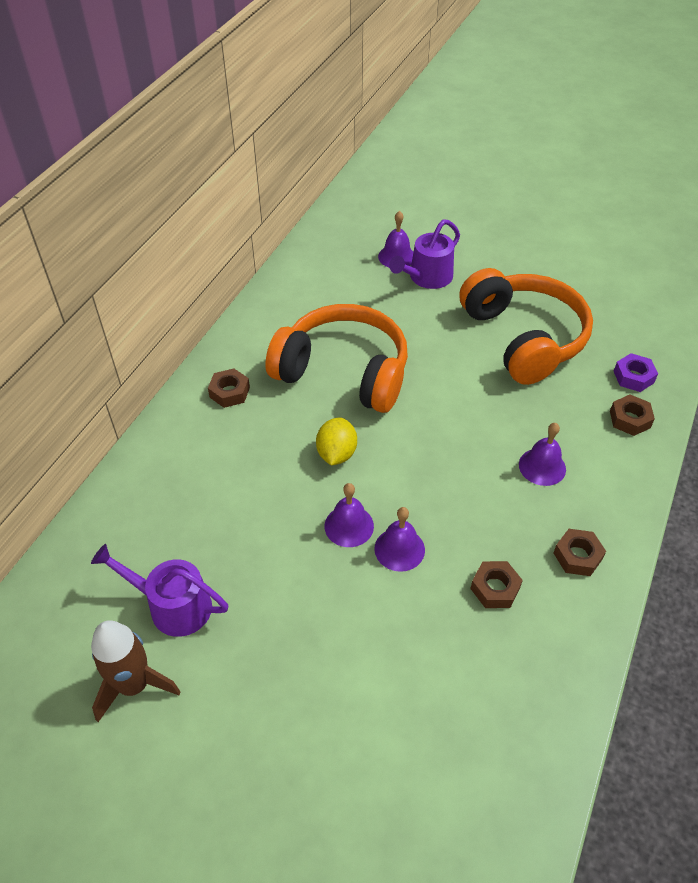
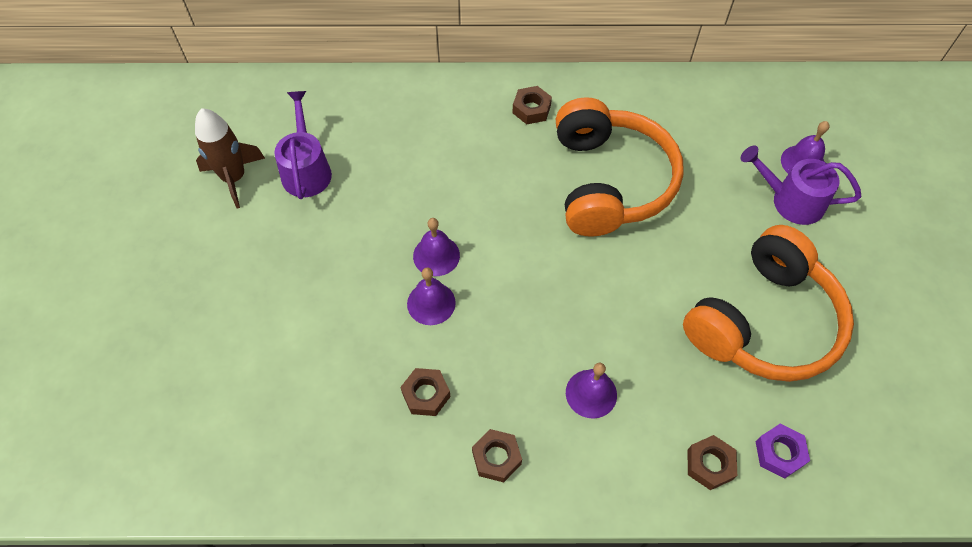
camera: 65 degrees right, 10 degrees up
yellow lemon [316,418,357,465] -> none

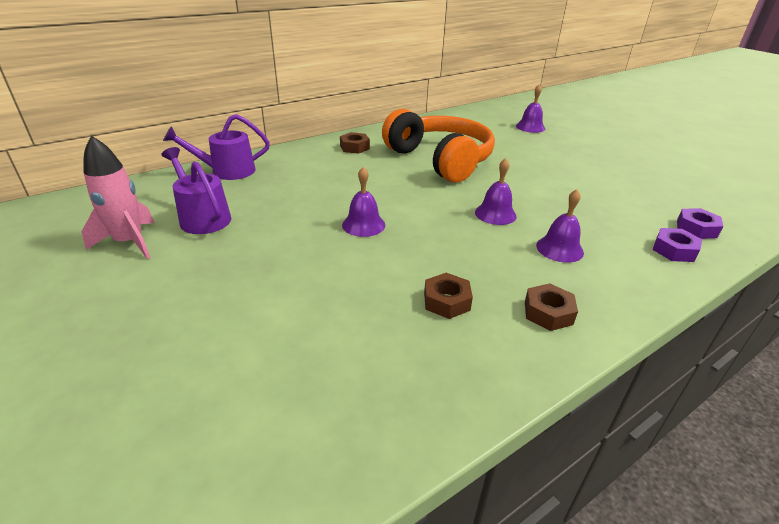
camera: 35 degrees left, 25 degrees down
brown rocket [195,108,265,209] -> pink rocket [82,136,155,259]
purple bell [407,267,456,325] -> purple bell moved to [475,158,517,225]
orange headphones [683,225,854,382] -> none
brown nut [688,435,737,490] -> purple nut [653,228,702,262]
purple watering can [741,146,861,225] -> purple watering can moved to [163,114,270,180]

